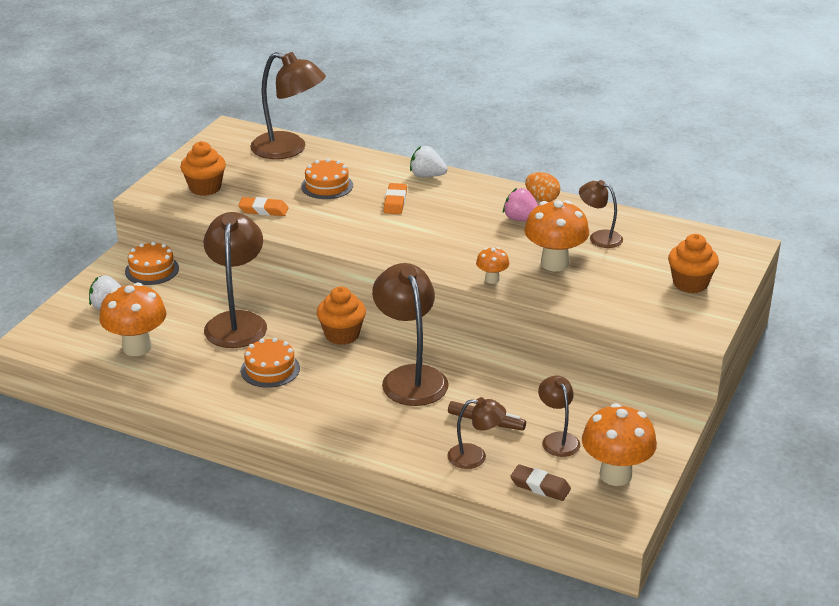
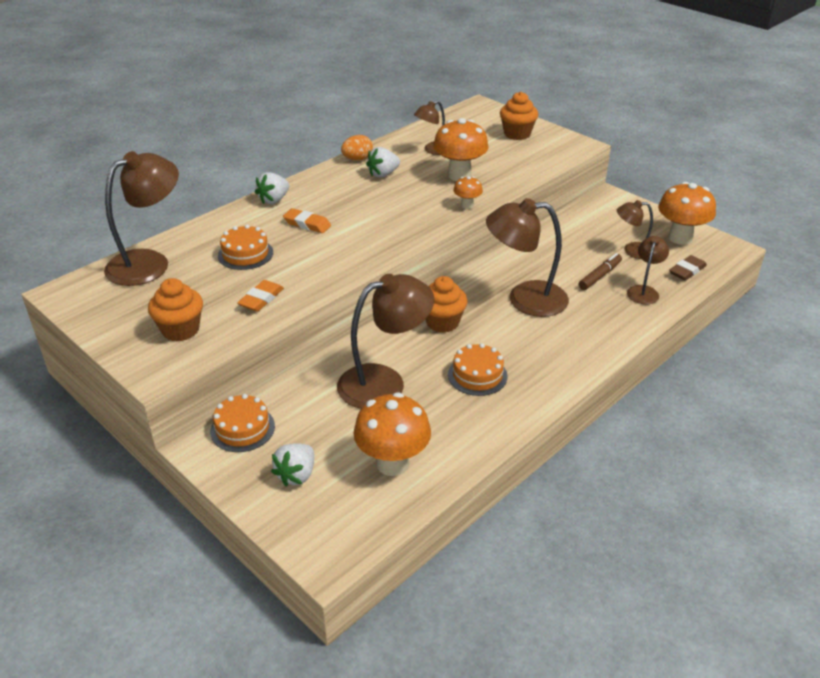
camera: 70 degrees left, 5 degrees up
brown lamp [203,212,267,348] -> brown lamp turned 135 degrees clockwise [337,274,434,409]
pink strawberry [503,188,538,221] -> white strawberry [366,147,400,178]

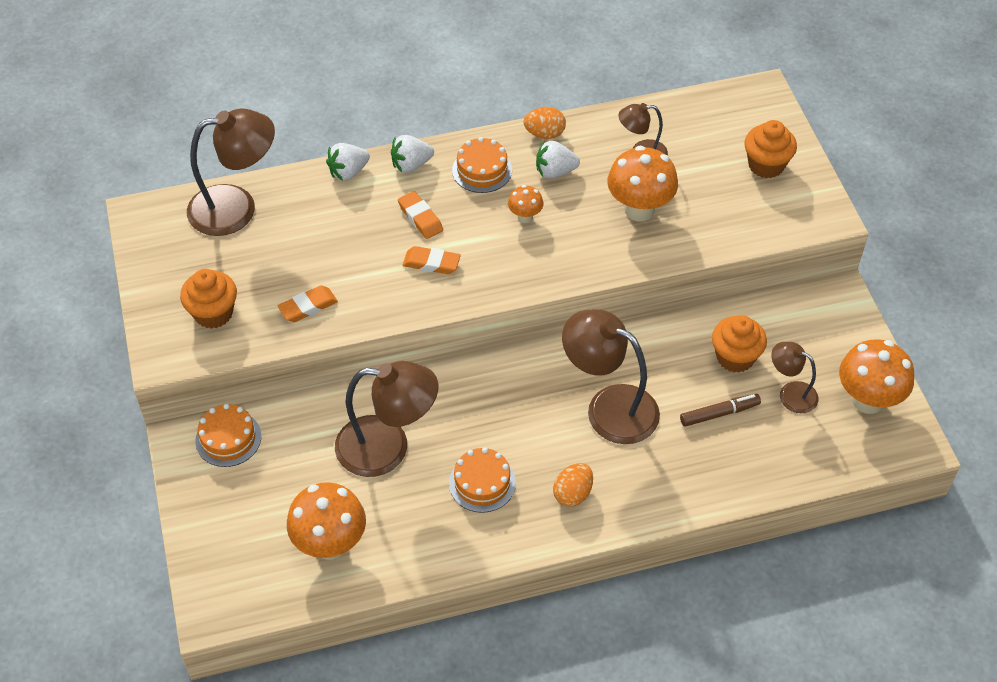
camera: 30 degrees right, 15 degrees up
orange cake [218,225,273,270] -> orange cake moved to [452,137,512,193]
white strawberry [271,443,314,486] -> white strawberry moved to [326,143,370,181]
orange cupcake [425,276,468,333] -> orange cupcake moved to [712,315,767,373]
orange mushroom [453,176,483,209] -> orange mushroom moved to [508,185,543,223]
brown lamp [627,236,669,304] -> none
brown eraser [669,255,707,281] -> none
none -> orange eraser [403,246,461,274]
none -> orange egg [553,463,593,507]

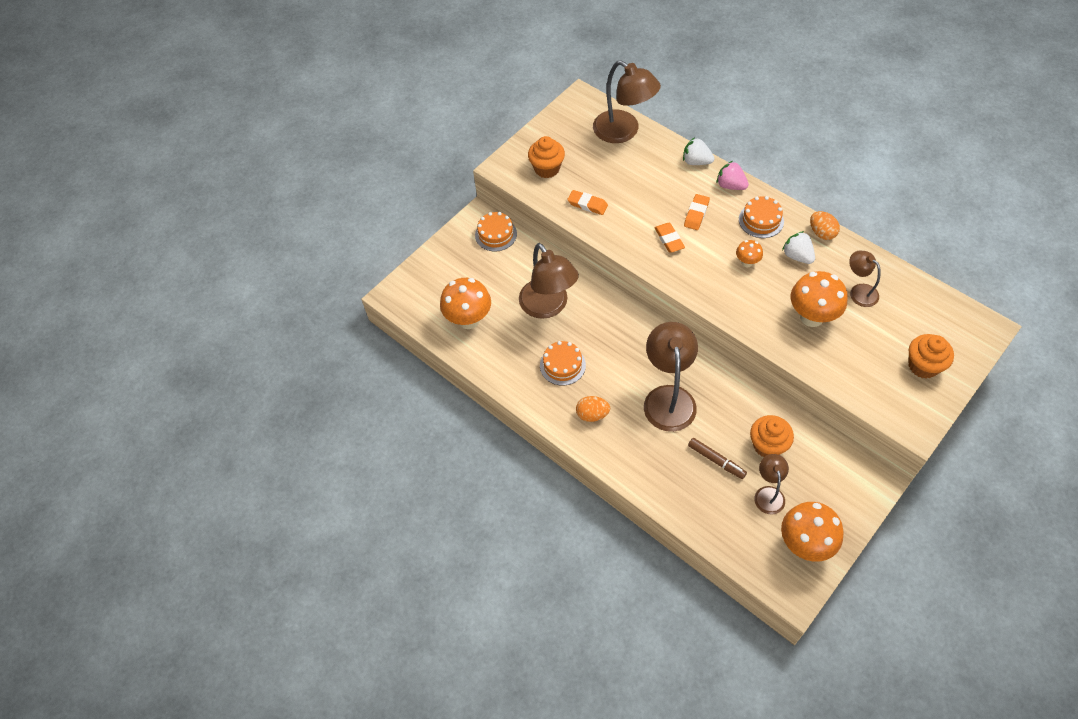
camera: 60 degrees right, 5 degrees up
white strawberry [391,135,434,173] -> pink strawberry [717,161,749,190]

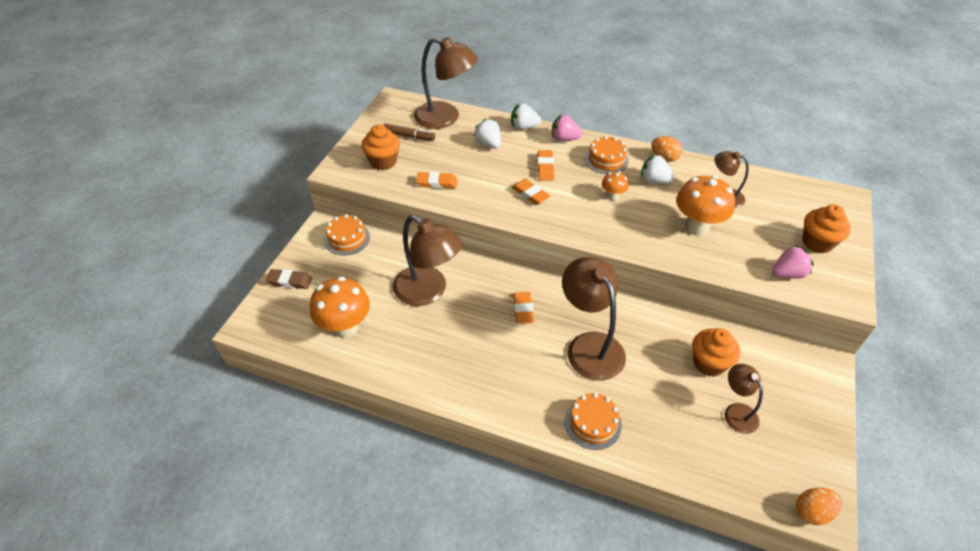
camera: 25 degrees left, 10 degrees down
orange cake [540,341,586,386] -> orange cake moved to [565,393,622,450]
orange egg [576,396,610,422] -> orange egg moved to [796,488,842,525]
brown marker [688,438,747,479] -> brown marker moved to [383,124,435,141]
orange mushroom [781,502,844,562] -> none
none -> brown eraser [266,269,312,289]
none -> white strawberry [474,119,501,149]
none -> orange eraser [513,292,534,323]
none -> pink strawberry [772,245,814,279]

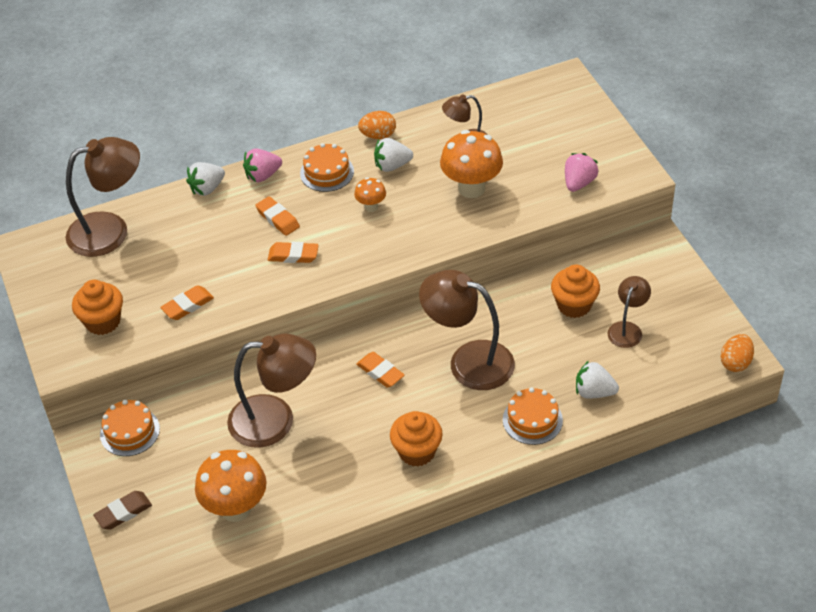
camera: 40 degrees left, 0 degrees up
brown marker [383,124,435,141] -> none
white strawberry [474,119,501,149] -> white strawberry moved to [576,361,619,399]
brown lamp [725,364,763,434] -> brown lamp turned 90 degrees clockwise [608,276,651,348]
orange cupcake [802,204,851,253] -> orange cupcake moved to [390,411,443,467]

